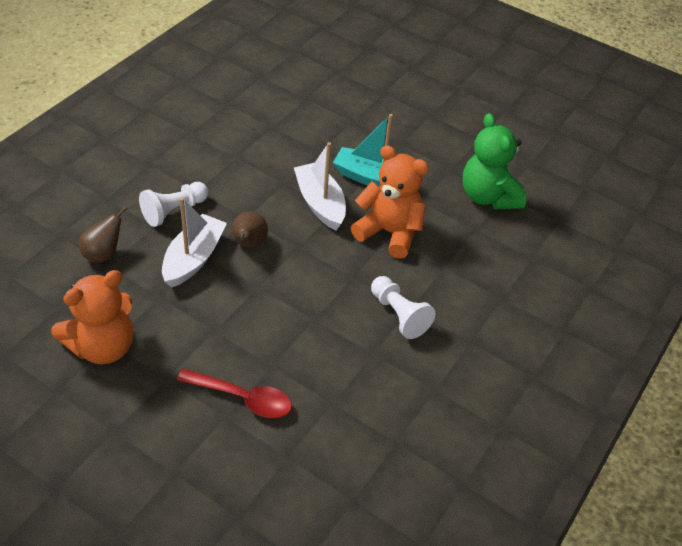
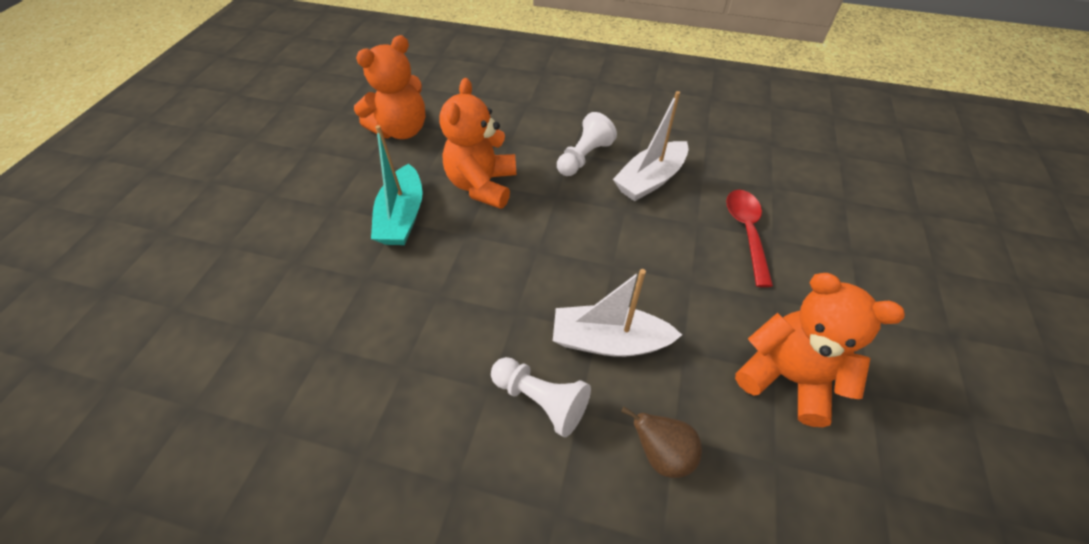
camera: 105 degrees left, 5 degrees up
brown pear [232,211,268,248] -> none
white boat [294,142,346,230] -> white boat moved to [613,91,689,201]
green teddy bear [463,113,526,209] -> orange teddy bear [354,35,426,139]

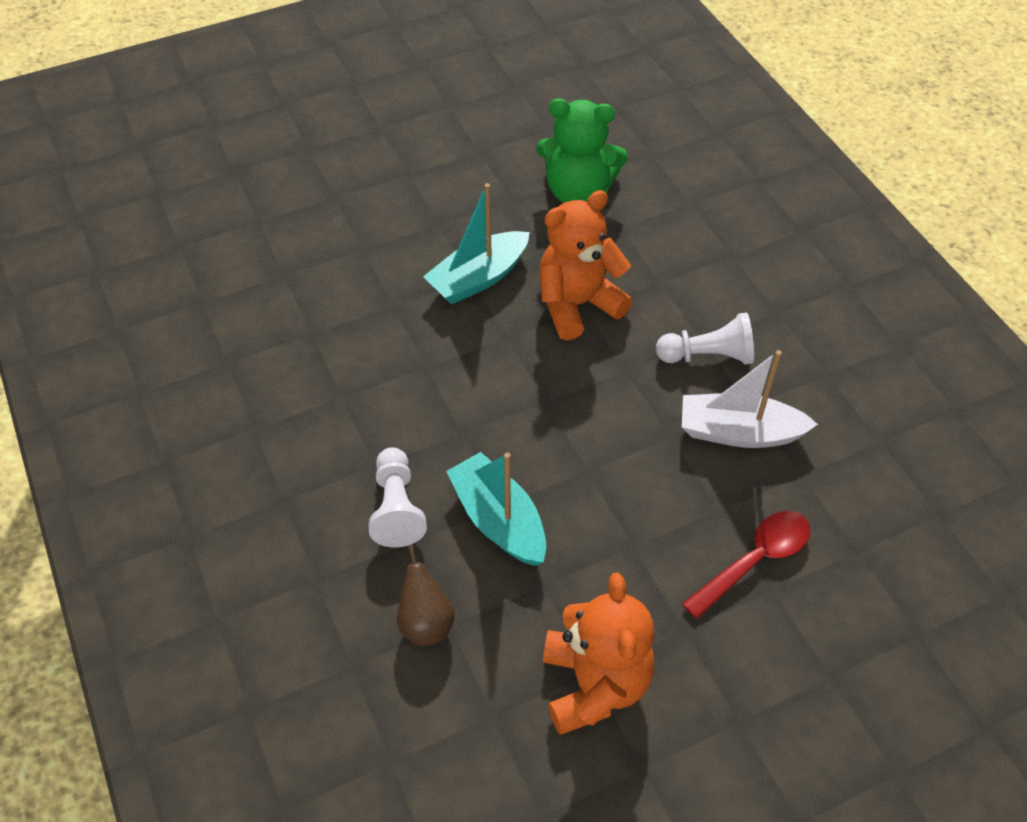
camera: 50 degrees right, 0 degrees up
orange teddy bear [354,35,426,139] -> green teddy bear [536,98,628,203]
white boat [553,269,682,357] -> turquoise boat [446,452,546,566]

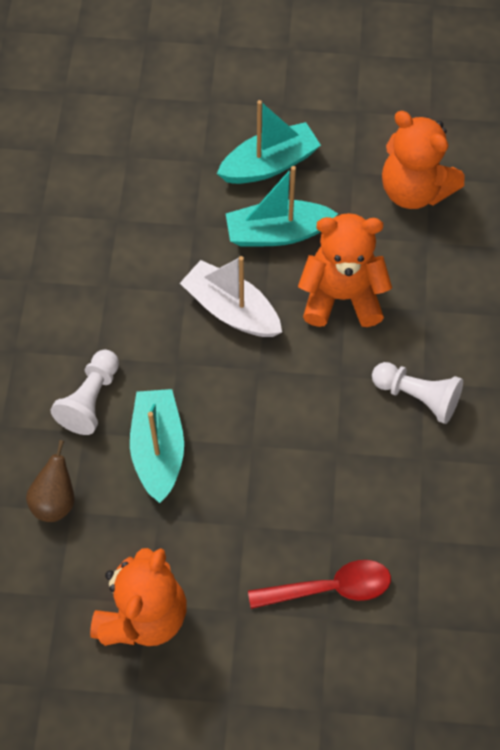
camera: 30 degrees right, 10 degrees up
green teddy bear [536,98,628,203] -> orange teddy bear [382,111,464,209]
white boat [682,350,818,448] -> white boat moved to [180,256,282,337]
none -> turquoise boat [217,100,321,184]

